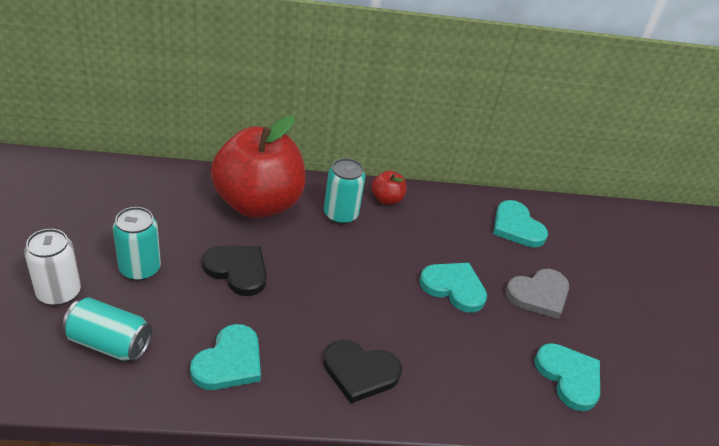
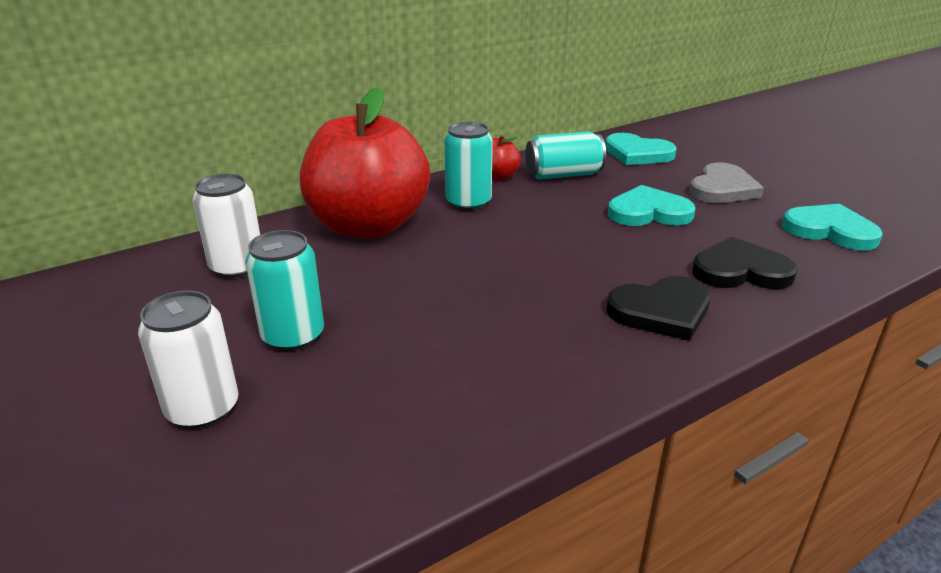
camera: 25 degrees left, 10 degrees down
turquoise can [62,297,152,361] -> turquoise can moved to [525,131,606,180]
turquoise heart [190,324,261,390] -> none
black heart [202,246,267,296] -> black heart moved to [692,237,798,289]
none -> white can [193,173,260,278]

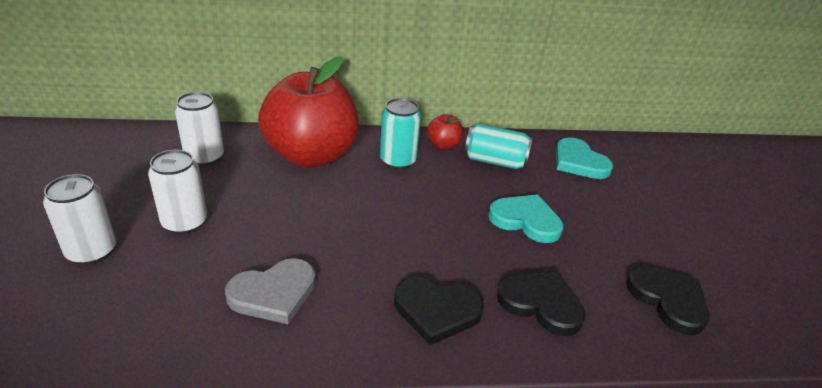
camera: 25 degrees right, 5 degrees up
turquoise can [245,230,324,352] -> white can [148,150,207,234]
grey heart [689,163,764,203] -> grey heart moved to [225,258,316,324]
turquoise heart [782,204,883,251] -> black heart [626,266,710,335]

